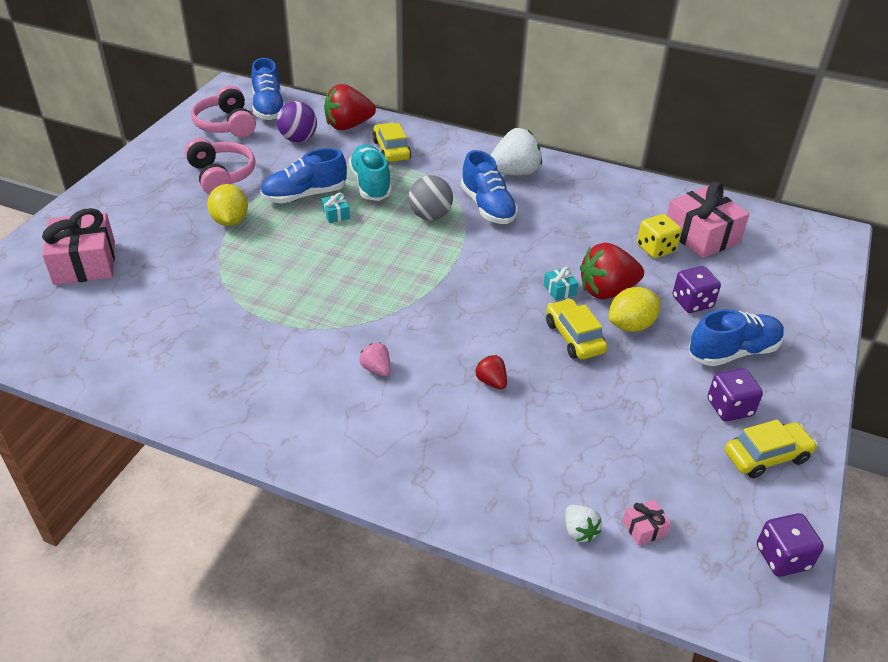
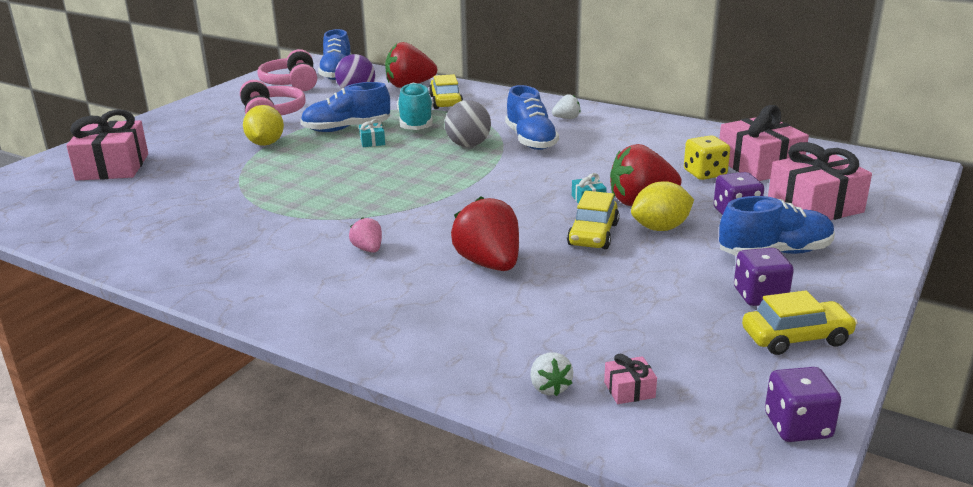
camera: 10 degrees right, 15 degrees down
red strawberry [475,355,507,390] -> red strawberry [451,196,519,271], size x2.00
white strawberry [491,128,542,175] -> white strawberry [552,94,580,119], size x0.50
yellow car [546,298,607,360] -> yellow car turned 150 degrees counterclockwise [567,191,619,249]
none -> pink gift [768,142,872,220]

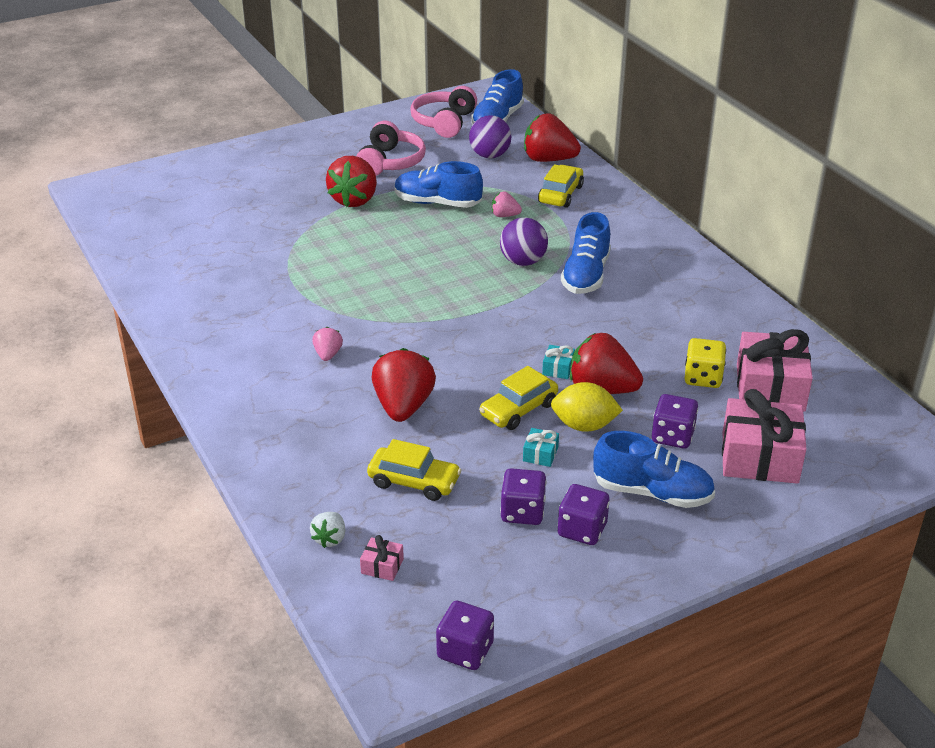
camera: 30 degrees right, 10 degrees up
pink gift [66,109,148,181] -> none
yellow lemon [243,105,284,146] -> red strawberry [326,156,377,207]
turquoise gift [359,119,385,147] -> turquoise gift moved to [523,428,559,467]
turquoise shoe [397,82,433,130] -> pink strawberry [492,192,522,217]
grey ball [445,100,491,147] -> purple ball [500,218,548,266]
white strawberry [552,94,580,119] -> none
yellow car [742,290,858,355] -> yellow car moved to [367,439,461,501]
none -> purple dice [500,468,546,525]

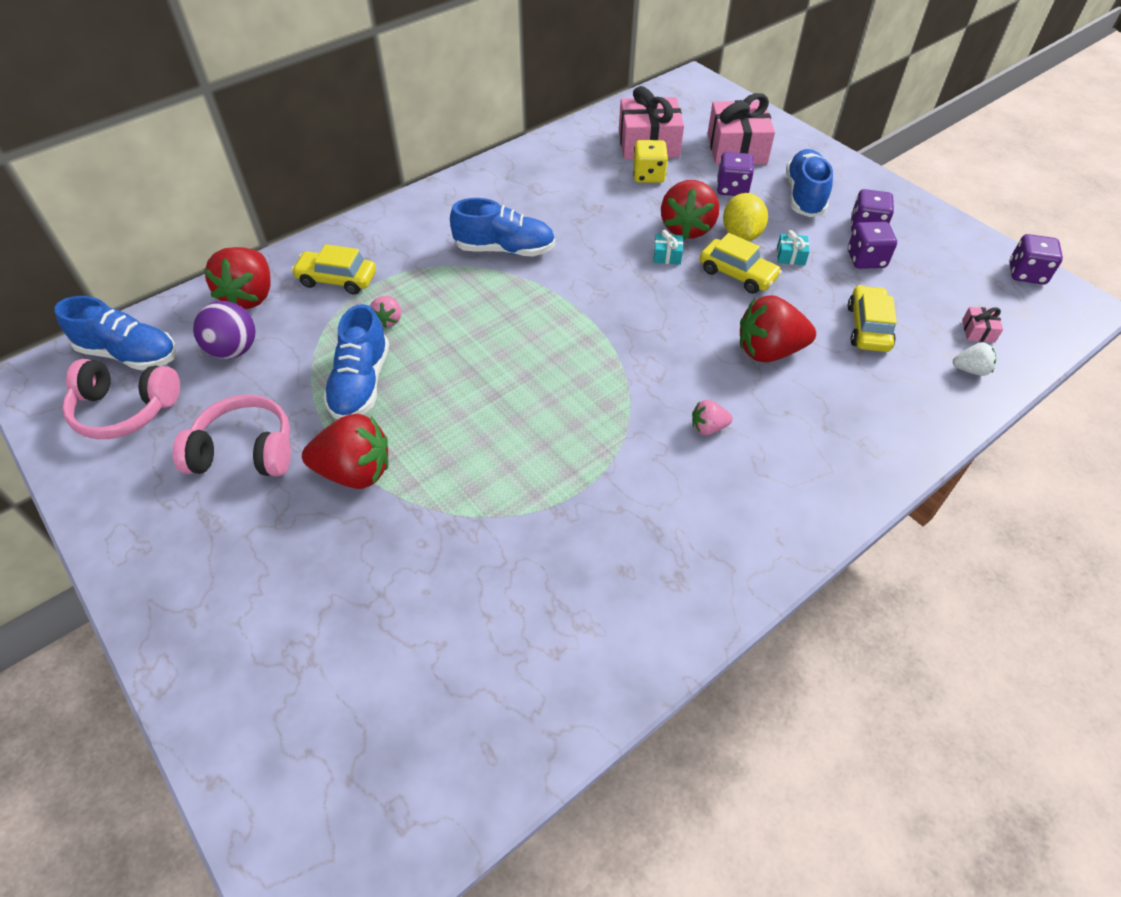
camera: 100 degrees left, 15 degrees up
purple ball [500,218,548,266] -> none

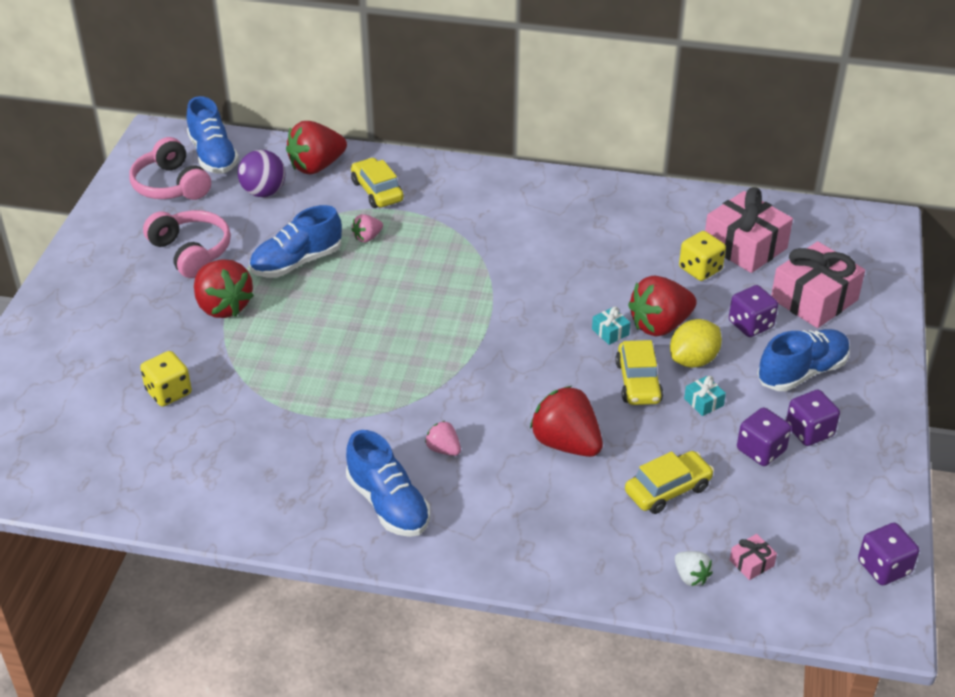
camera: 50 degrees right, 10 degrees down
blue shoe [450,198,555,256] -> blue shoe moved to [346,430,430,537]
none -> yellow dice [140,351,192,407]

